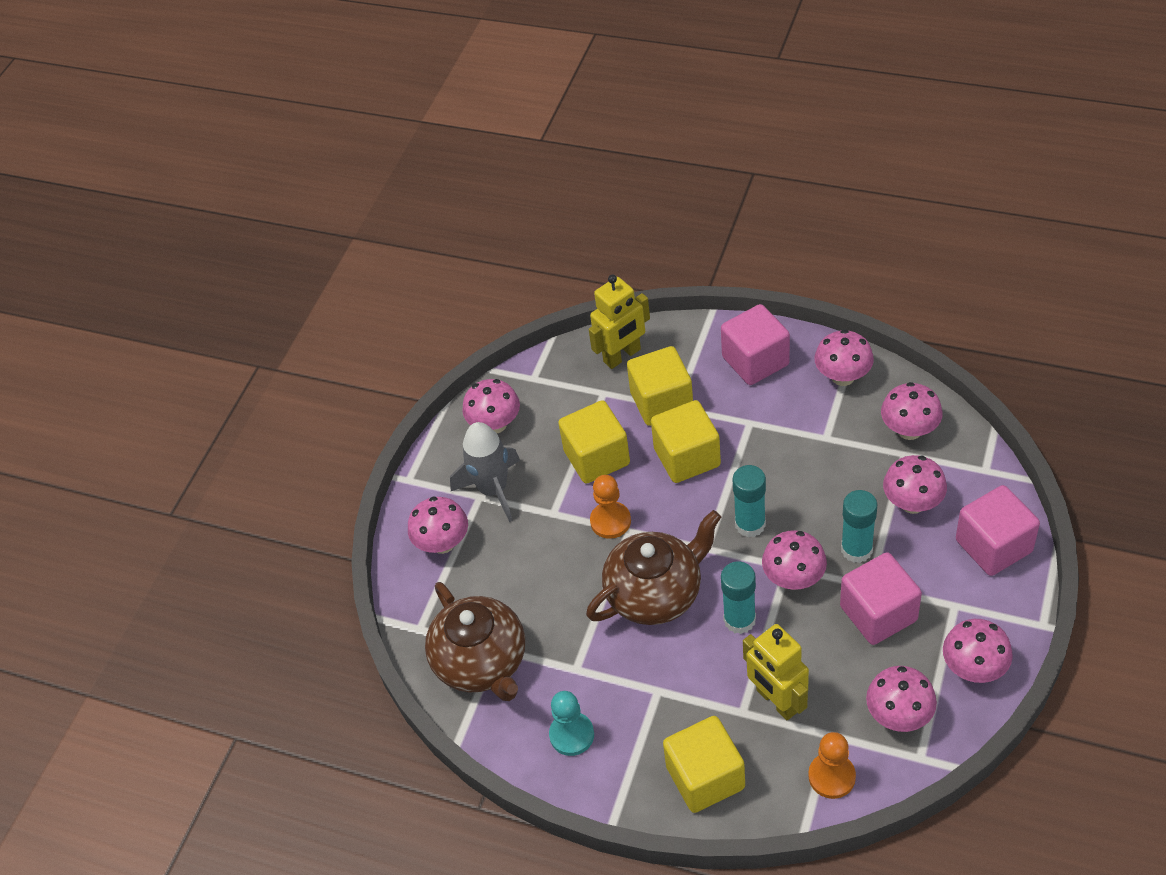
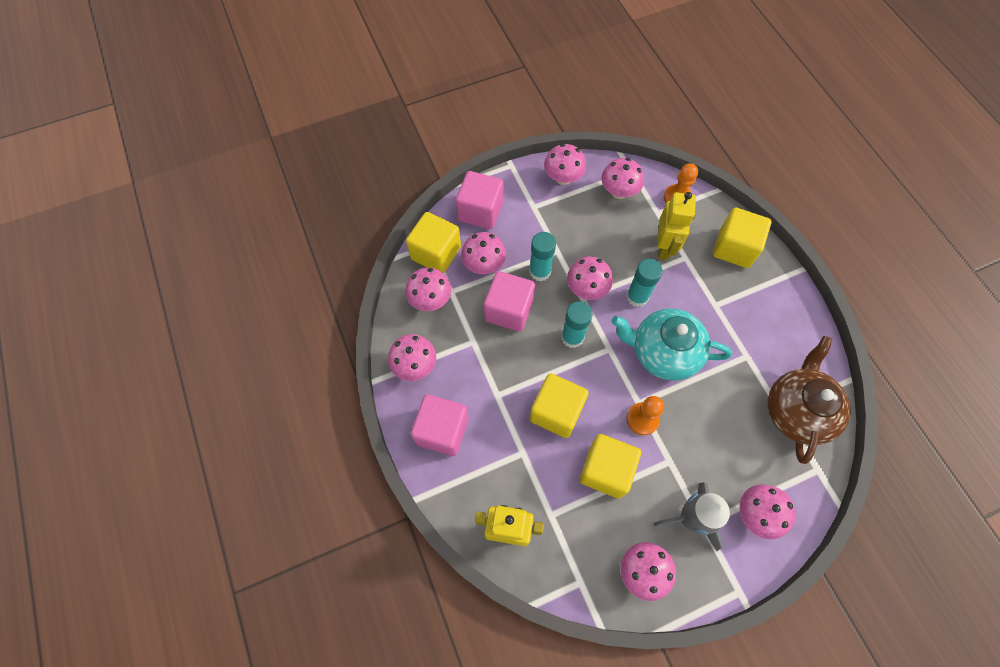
camera: 140 degrees left, 15 degrees up
turquoise pawn [549,691,594,756] -> none
brown teapot [586,510,721,625] -> turquoise teapot [611,308,732,381]
yellow cube [627,346,693,426] -> yellow cube moved to [406,212,461,273]
pink cube [840,552,922,645] -> pink cube moved to [484,271,535,332]

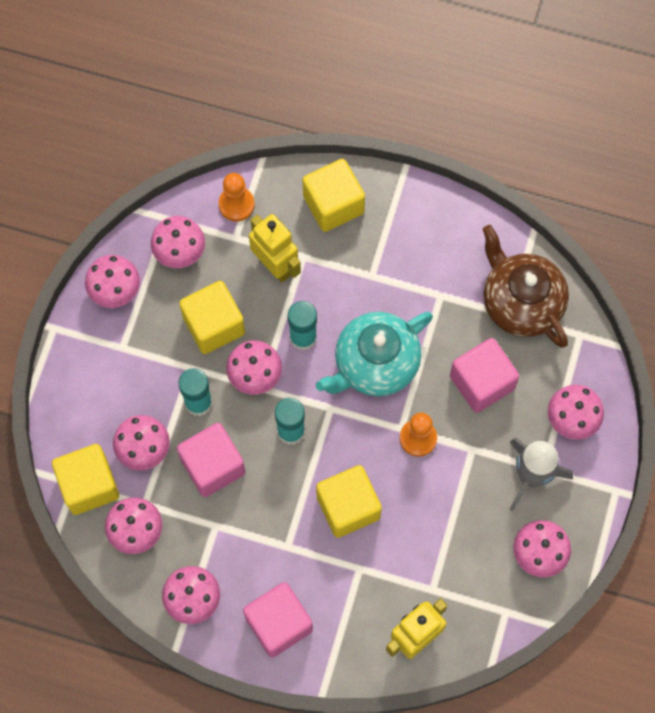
camera: 50 degrees left, 5 degrees up
pink cube [456,171,503,229] -> pink cube moved to [450,338,519,413]
yellow cube [579,434,641,498] -> yellow cube moved to [179,281,245,354]

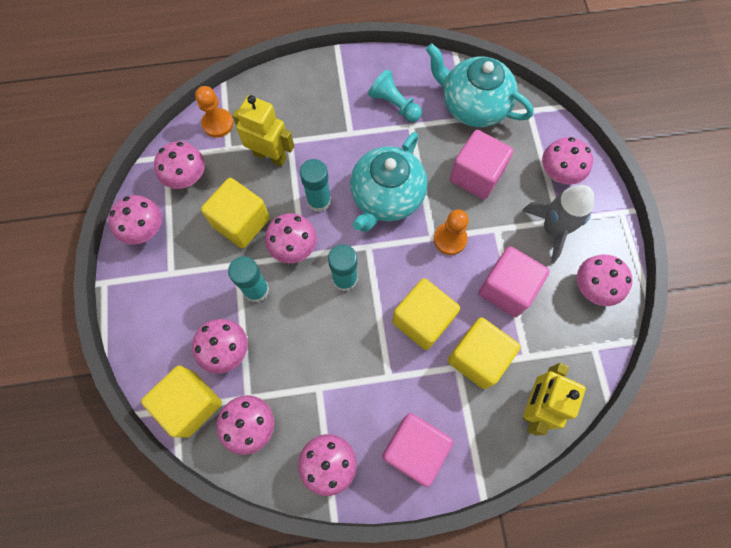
camera: 25 degrees left, 0 degrees up
pink cube [177,423,245,497] -> pink cube moved to [478,246,550,317]
yellow cube [303,159,365,232] -> yellow cube moved to [448,317,521,389]
brown teapot [483,225,569,348] -> turquoise teapot [426,43,534,127]
none -> turquoise pawn [368,70,422,122]

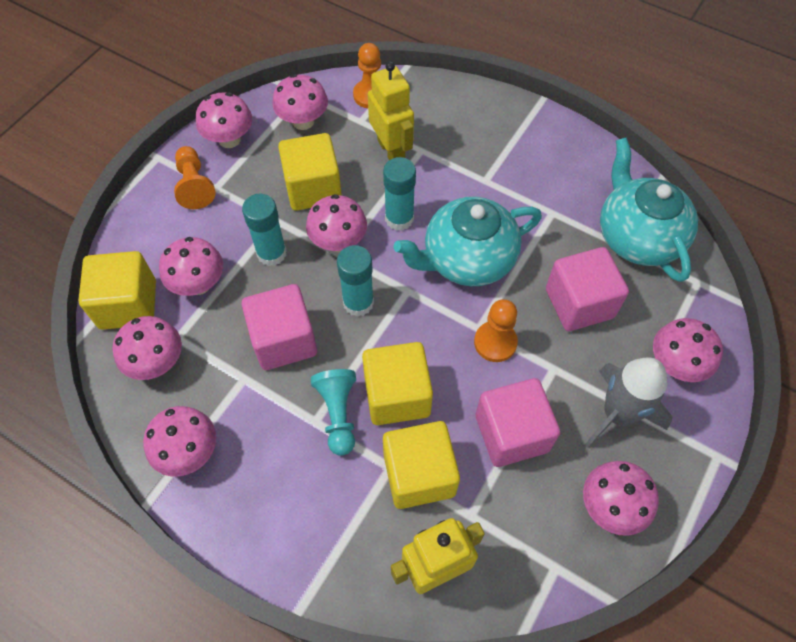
camera: 40 degrees right, 10 degrees down
turquoise pawn [368,70,422,122] -> turquoise pawn moved to [311,369,356,455]
pink cube [382,413,453,487] -> pink cube moved to [242,284,317,370]
none -> orange pawn [174,146,216,209]

